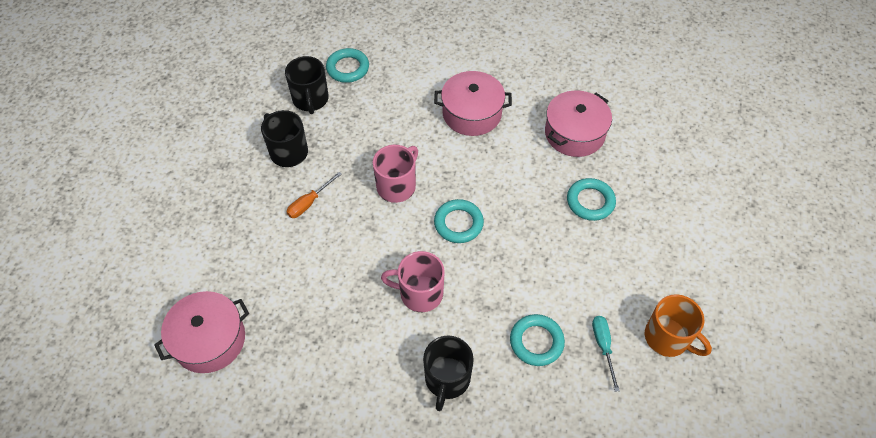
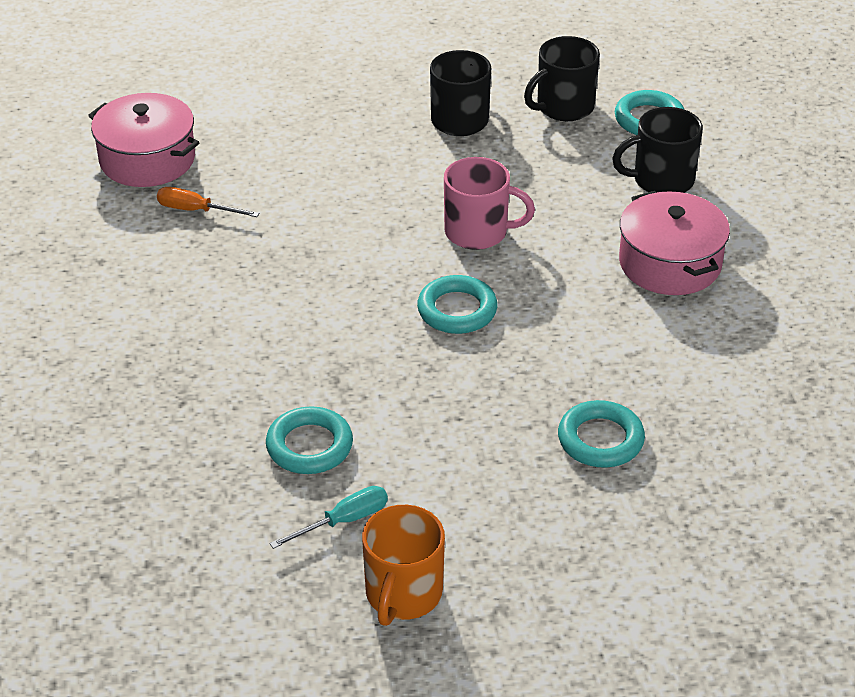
camera: 65 degrees right, 15 degrees down
orange screwdriver [287,172,342,218] -> orange screwdriver moved to [157,187,259,217]
pink mug [381,251,445,312] -> none
black mug [423,335,474,411] -> black mug moved to [612,107,703,193]
pink pot [545,90,612,157] -> none

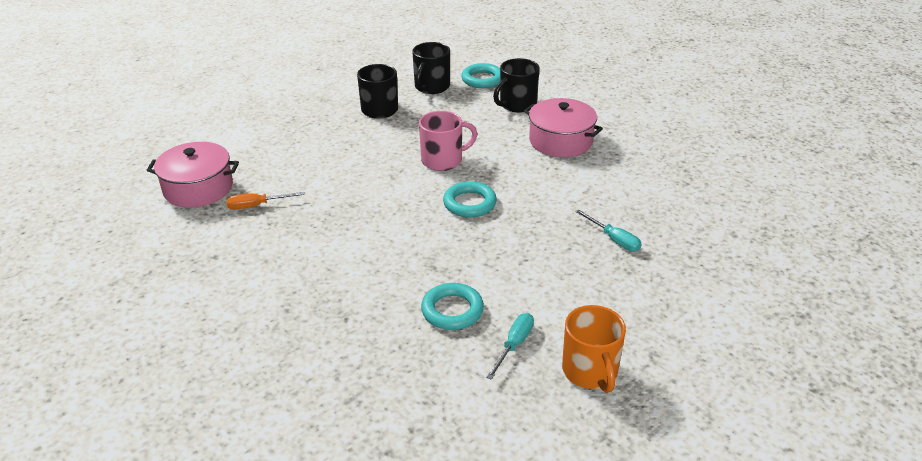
camera: 30 degrees left, 5 degrees down
turquoise ring [558,400,645,468] -> turquoise screwdriver [575,210,641,251]

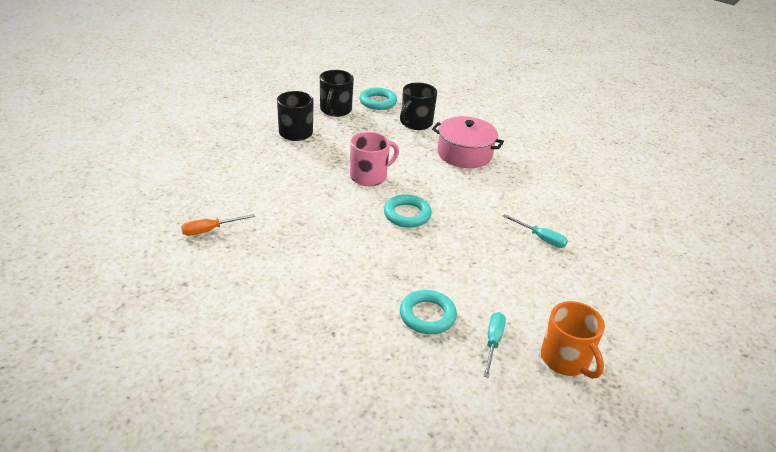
camera: 15 degrees left, 0 degrees up
pink pot [147,142,239,208] -> none

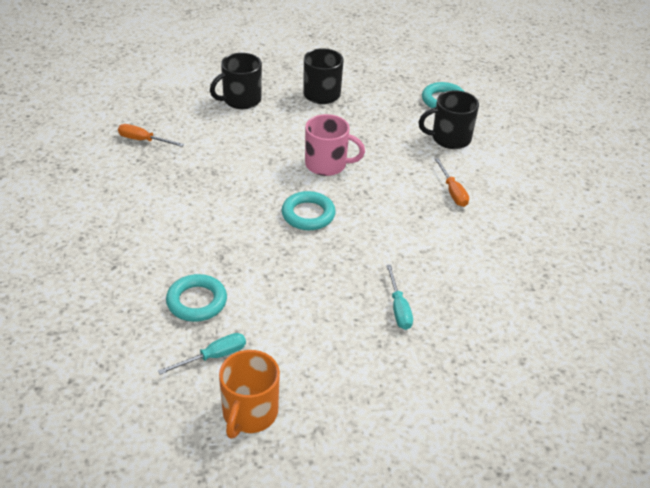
camera: 45 degrees right, 5 degrees up
black mug [320,70,354,117] -> black mug moved to [210,53,262,109]
pink pot [432,116,504,168] -> orange screwdriver [435,158,469,207]

